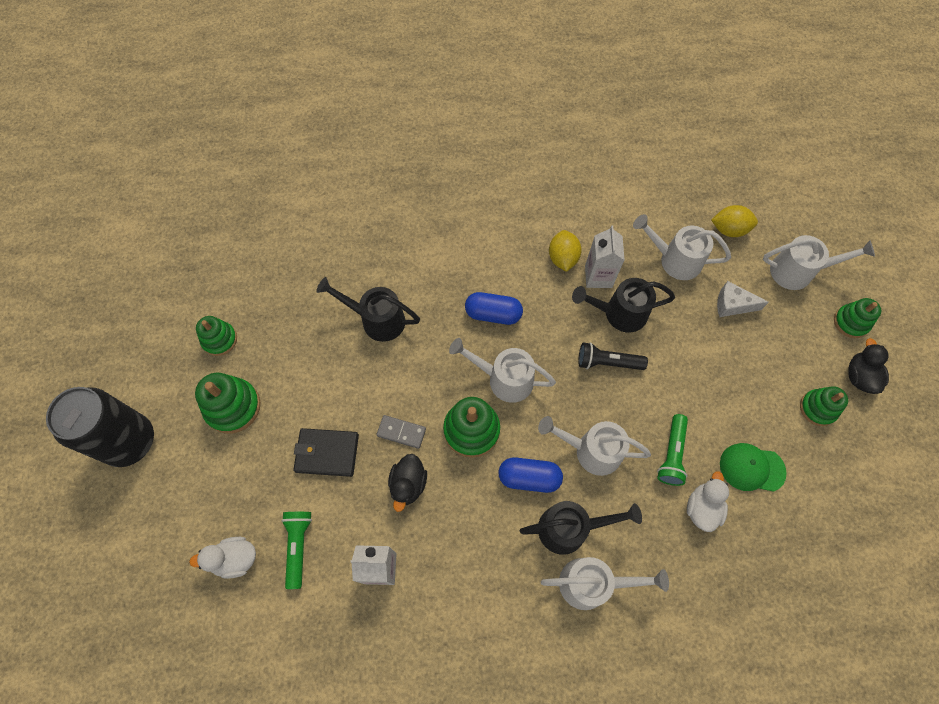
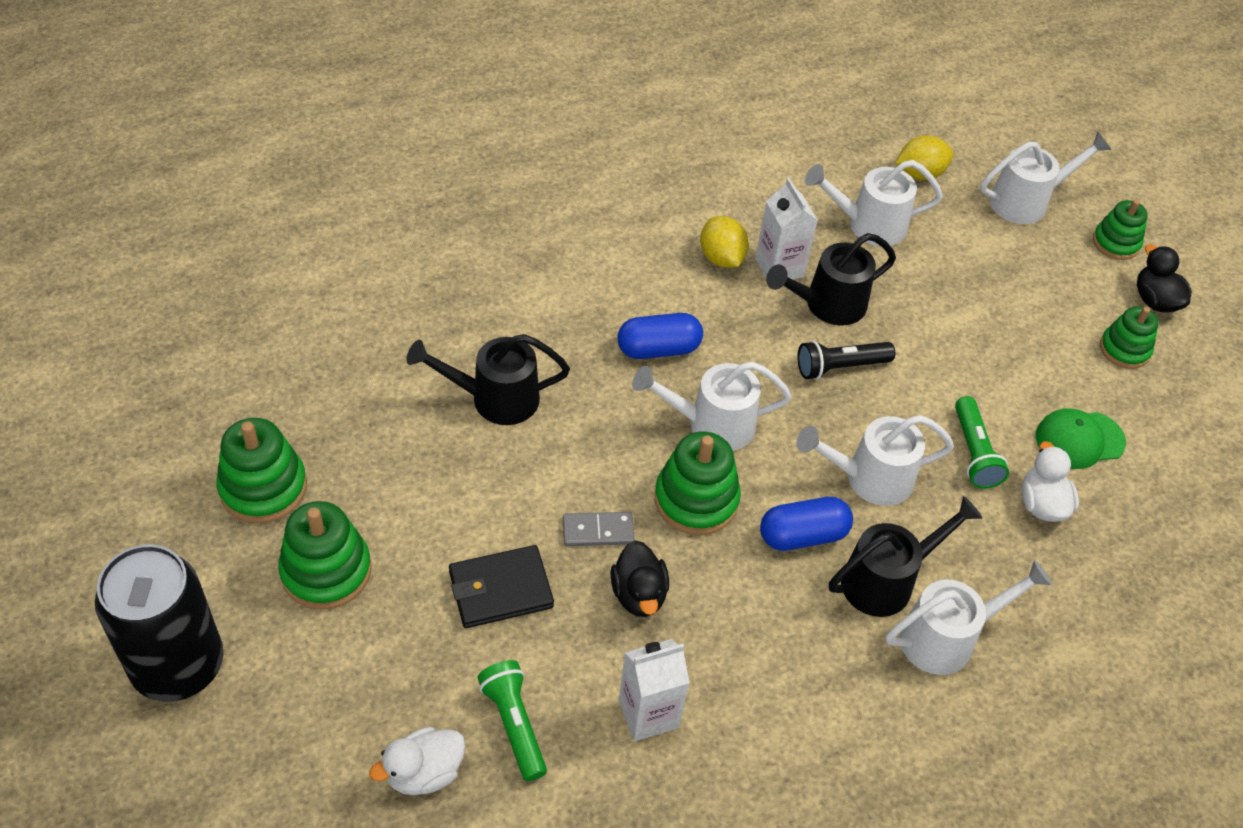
camera: 25 degrees left, 15 degrees down
green stacking toy [196,316,237,356] -> green stacking toy [216,418,307,523], size x1.51
white cheese [717,281,769,317] -> none

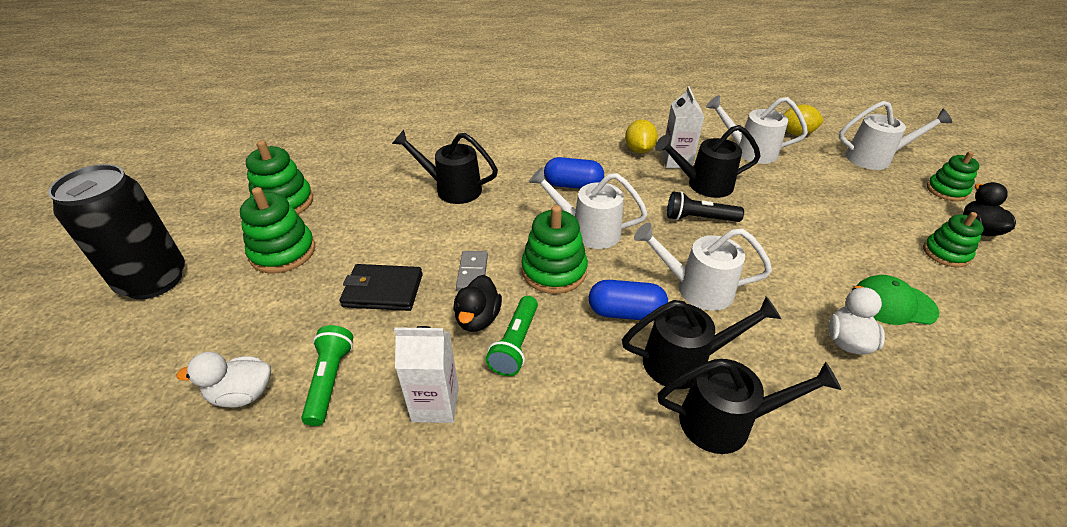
camera: 25 degrees right, 10 degrees down
grey domino [563,512,634,546] -> grey domino turned 75 degrees clockwise [456,251,488,291]
white watering can [886,560,1052,675] -> black watering can [658,359,841,454]
green flashlight [955,396,1009,489] -> green flashlight moved to [486,296,538,376]

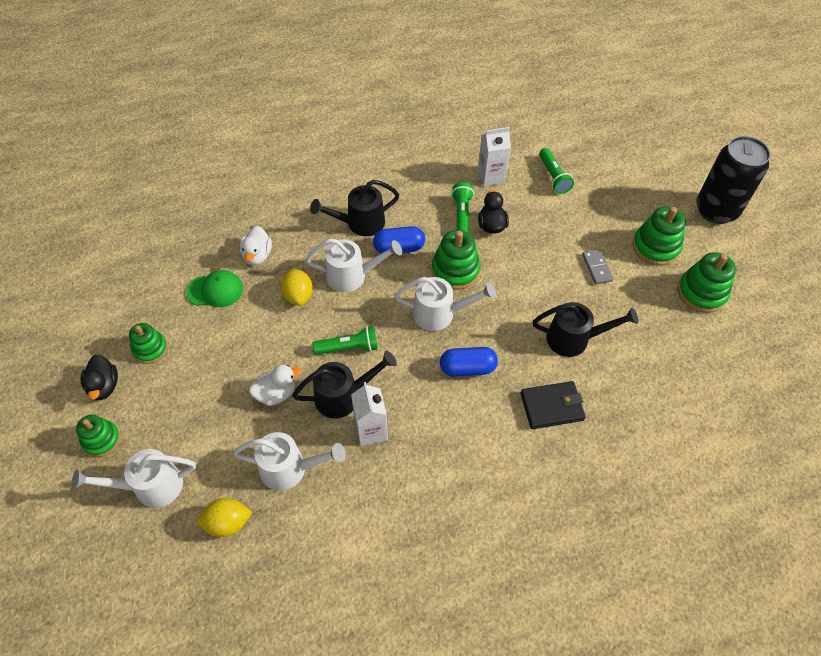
camera: 165 degrees right, 15 degrees up
white duck [177,352,271,408] -> white duck moved to [249,365,301,406]
black wallet [340,264,423,311] -> black wallet moved to [520,381,586,429]
grey domino [456,251,488,291] -> grey domino moved to [582,249,614,284]
yellow lemon [625,119,658,154] -> yellow lemon moved to [281,269,313,306]
black watering can [658,359,841,454] -> none
black flashlight [667,191,744,222] -> green flashlight [313,326,378,355]

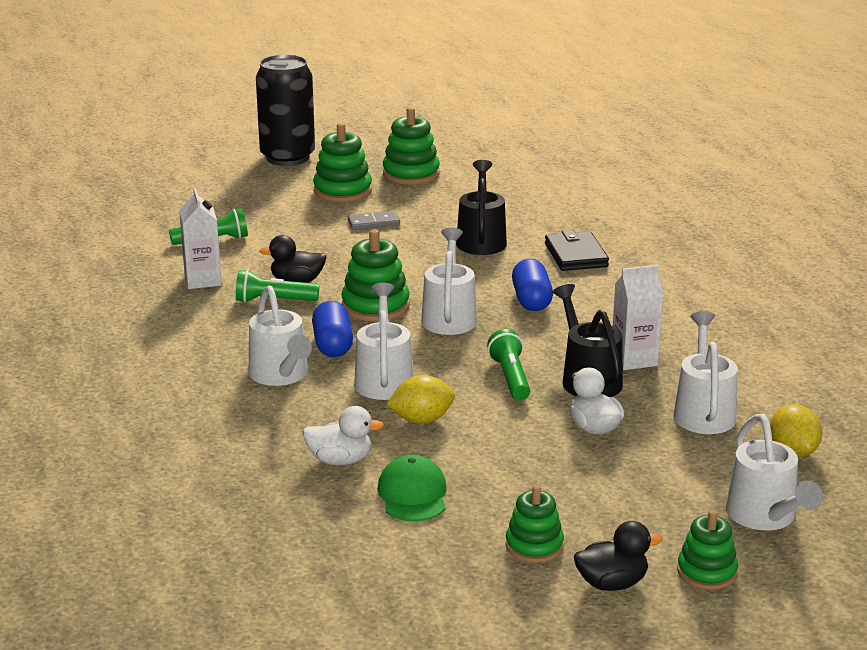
camera: 90 degrees left, 30 degrees down
black watering can [310,180,399,236] -> white watering can [249,285,312,386]

